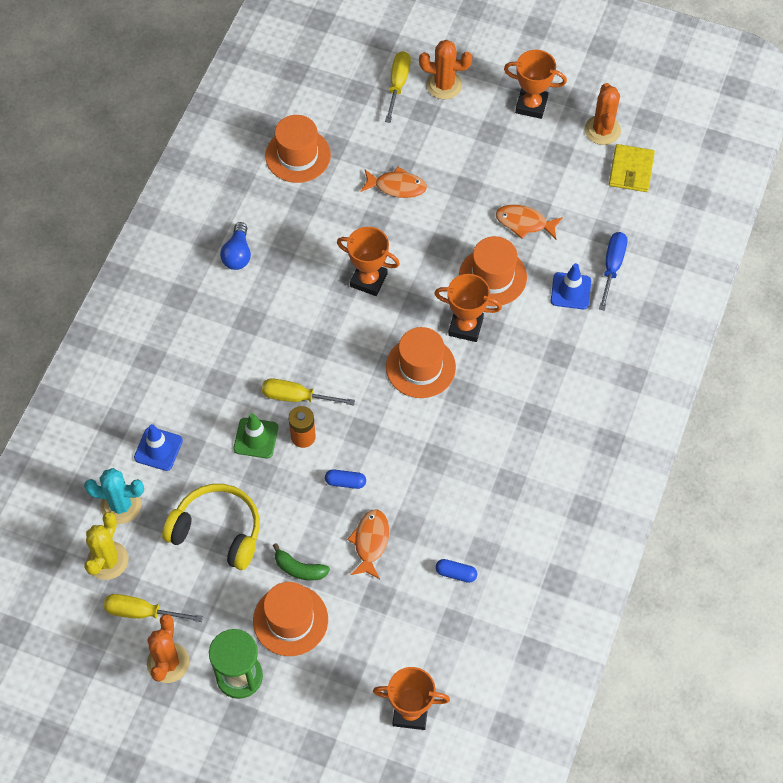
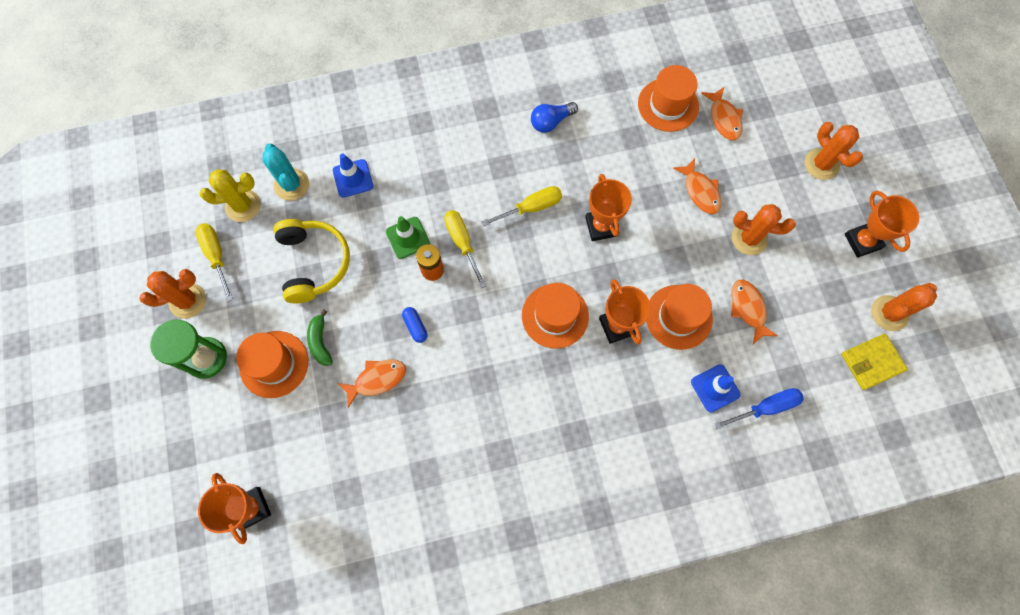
camera: 55 degrees right, 10 degrees up
yellow screwdriver [385,51,411,123] -> yellow screwdriver moved to [481,186,562,227]
blue capsule [435,559,477,583] -> none
none -> orange fish [701,86,743,140]
none -> orange cactus [731,204,796,255]

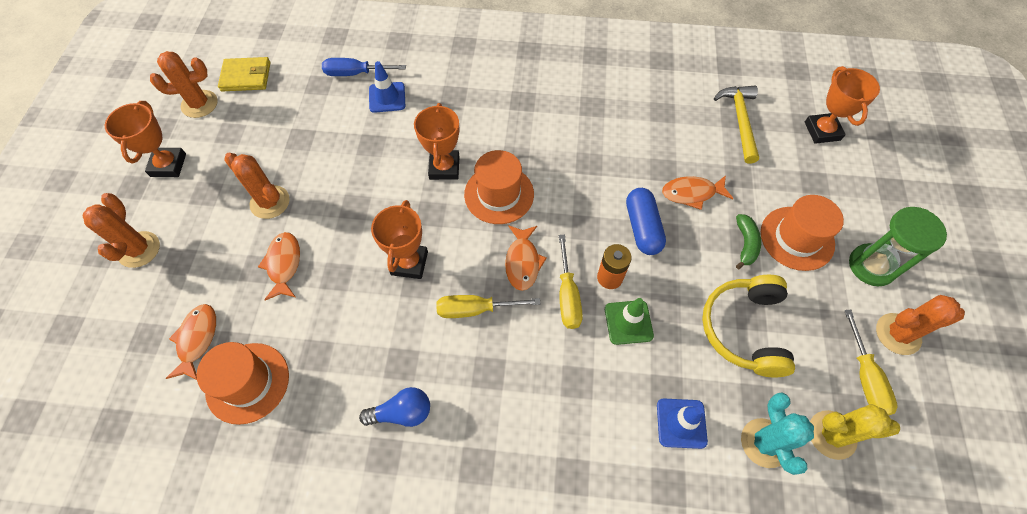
camera: 160 degrees left, 10 degrees down
blue capsule [402,307,427,343] -> blue capsule [626,188,666,255], size x1.75
orange hat [646,284,713,350] -> none
orange fish [731,280,778,344] -> orange fish moved to [505,225,547,291]
none -> yellow hammer [714,86,759,164]

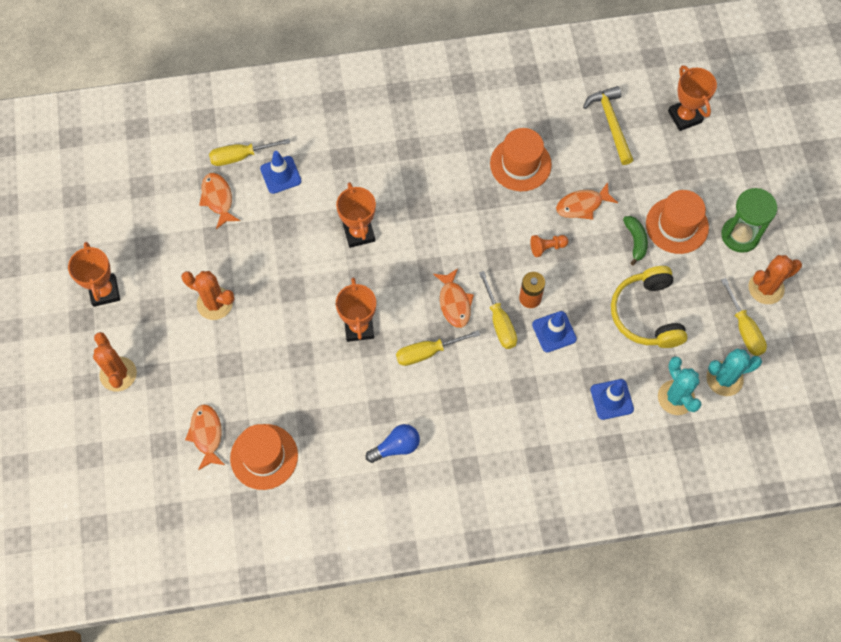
camera: 15 degrees left, 5 degrees up
orange cactus [150,51,218,118] -> none
yellow wallet [218,57,270,91] -> none
orange fish [258,232,300,300] -> orange fish moved to [199,173,240,229]
blue screwdriver [322,58,406,76] -> yellow screwdriver [209,139,290,166]
orange hat [464,150,534,224] -> orange hat moved to [490,128,552,191]
green traffic cone [605,298,654,345] -> blue traffic cone [532,311,577,353]
blue capsule [626,188,666,255] -> orange pawn [530,235,568,257]
yellow cactus [810,404,900,460] -> turquoise cactus [706,349,762,396]

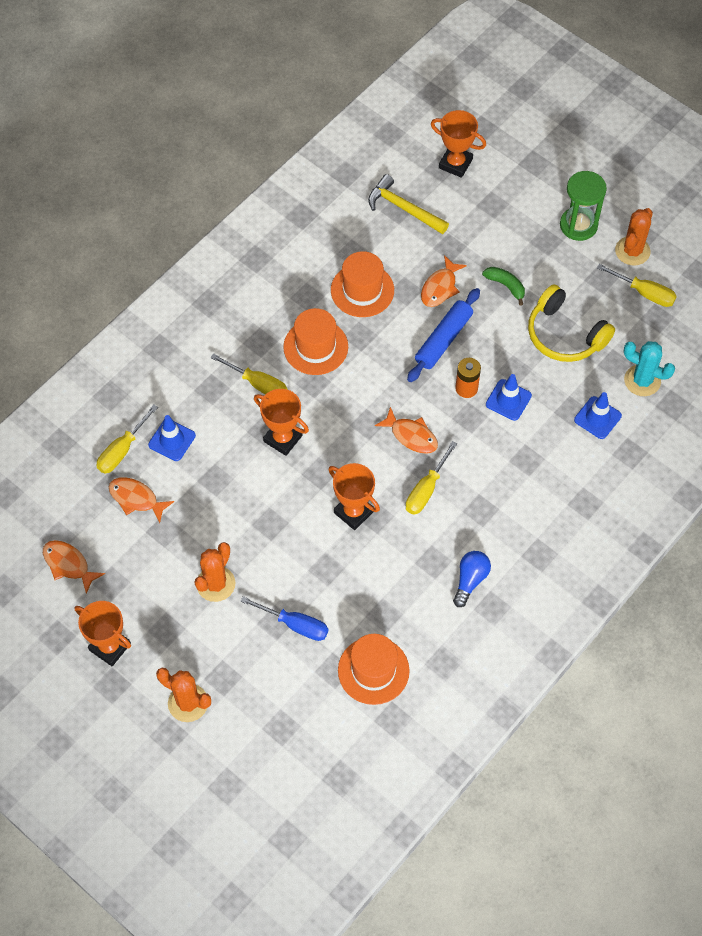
camera: 40 degrees left, 5 degrees down
orange cactus [181,271,234,320] -> orange cactus turned 45 degrees counterclockwise [194,542,236,602]
orange fish [185,404,225,470] -> orange fish moved to [43,540,105,594]
yellow screwdriver [479,271,517,349] -> yellow screwdriver moved to [210,353,288,395]
orange pawn [530,235,568,257] -> blue rolling pin [407,288,480,382]
orange hat [646,190,709,254] -> orange hat moved to [283,308,348,375]
turquoise cactus [706,349,762,396] -> none
none -> blue screwdriver [240,596,329,641]

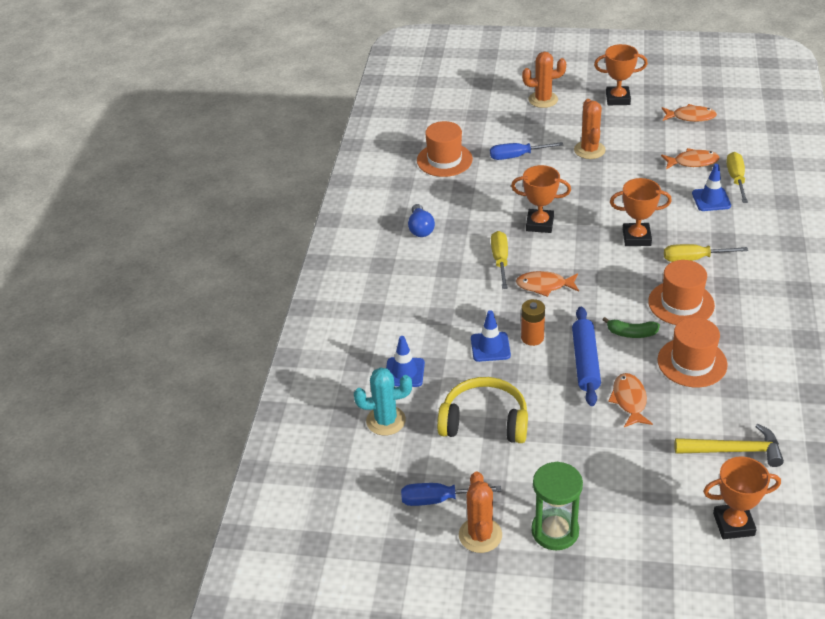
camera: 150 degrees right, 20 degrees down
green banana [482,267,525,305] -> green banana moved to [603,317,660,338]
yellow screwdriver [597,264,677,307] -> blue screwdriver [401,483,501,506]

